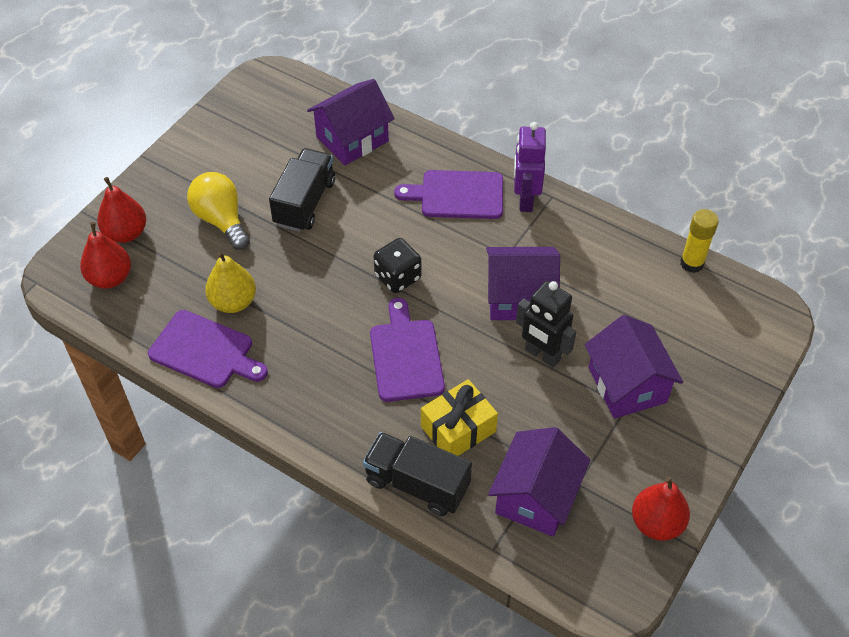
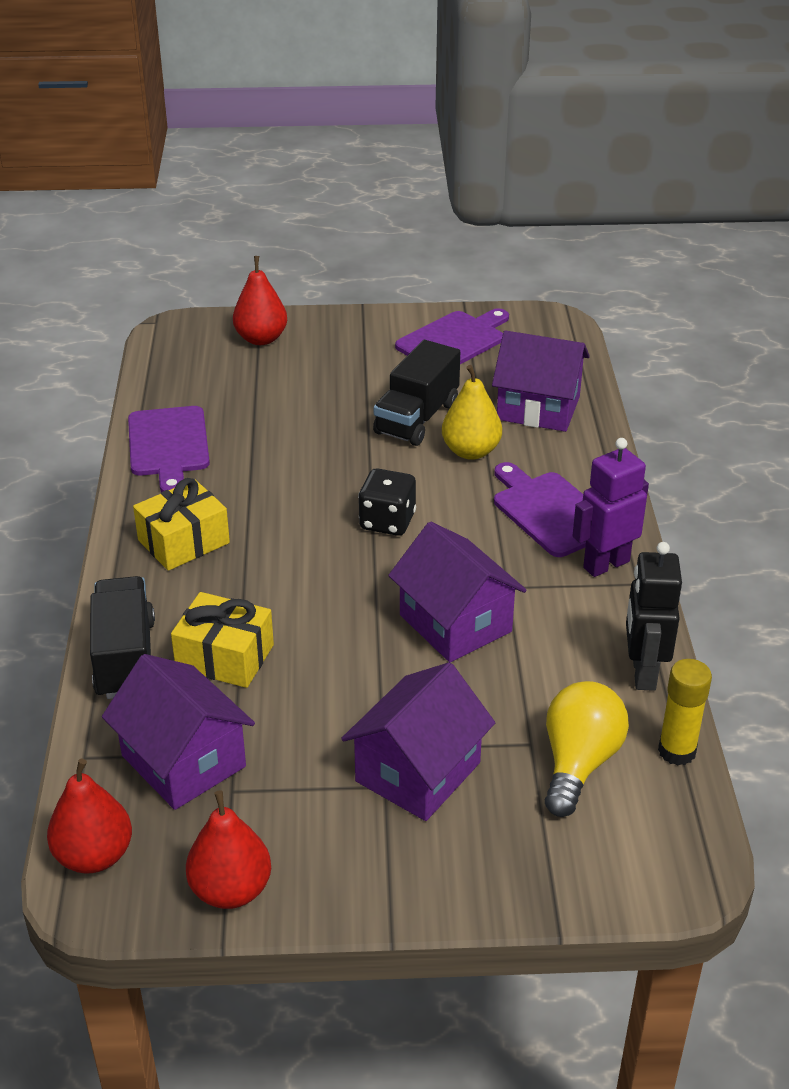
camera: 55 degrees right, 15 degrees down
red pear [80,222,131,289] -> red pear moved to [47,759,132,873]
yellow light bulb [187,172,250,250] -> yellow light bulb moved to [545,681,629,817]
yellow pear [205,252,256,313] -> yellow pear moved to [442,365,502,460]
black truck [269,148,335,232] -> black truck turned 135 degrees clockwise [373,340,460,446]
purple cutting board [370,298,445,402] -> purple cutting board moved to [395,308,509,364]
purple house [488,427,590,537] -> purple house turned 60 degrees clockwise [102,654,255,810]
black robot [516,281,576,368] -> black robot moved to [626,542,682,691]
none -> yellow gift [133,478,230,571]

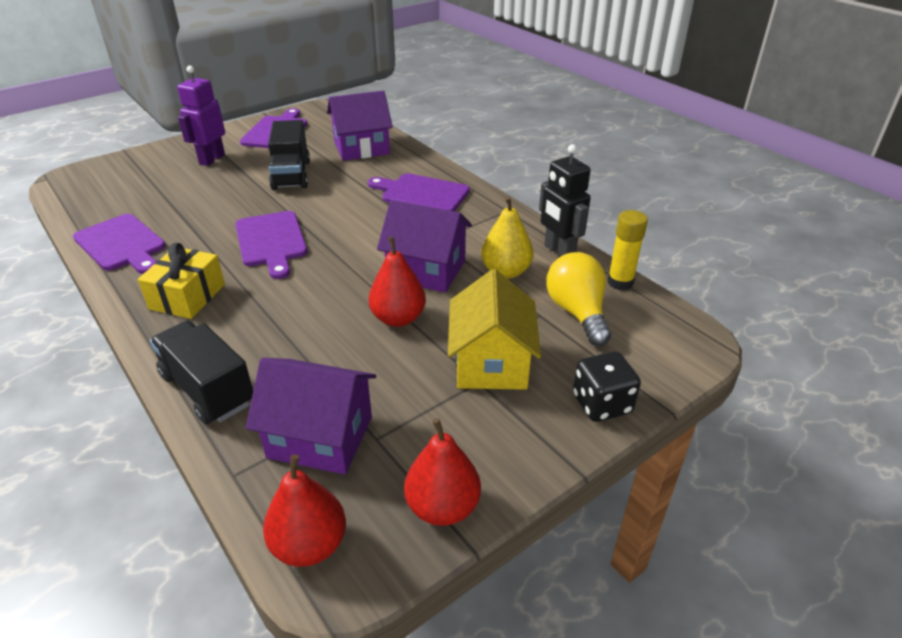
camera: 35 degrees left, 0 degrees up
yellow gift [171,592,274,688] -> none
red pear [233,256,287,345] -> red pear moved to [369,237,426,327]
purple house [341,662,495,821] -> yellow house [448,269,541,390]
black dice [358,468,416,536] -> black dice moved to [573,351,641,422]
yellow pear [442,365,502,460] -> yellow pear moved to [481,196,534,279]
purple robot [573,438,649,577] -> purple robot moved to [177,66,225,166]
none -> purple cutting board [235,211,307,279]

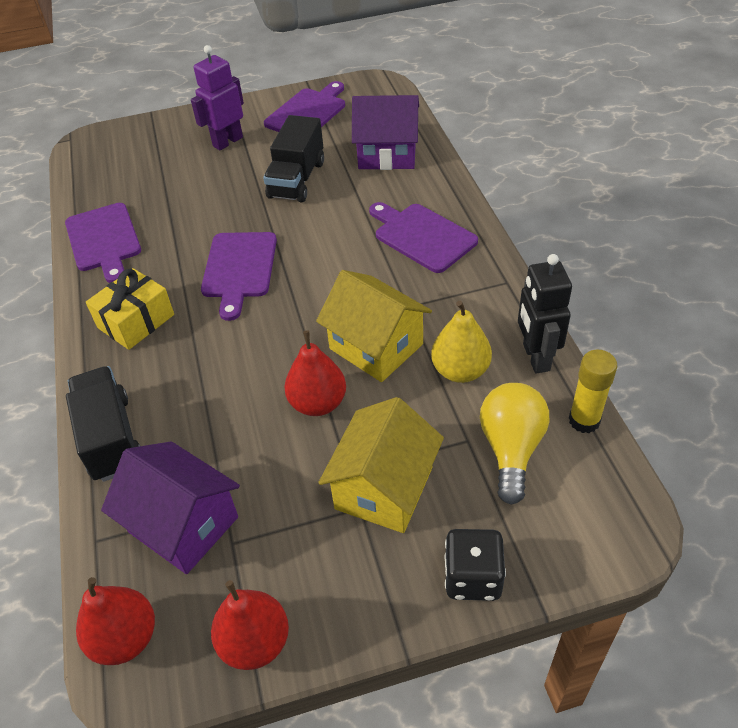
camera: 25 degrees right, 10 degrees up
purple house [377,200,472,293] -> yellow house [316,270,432,382]

